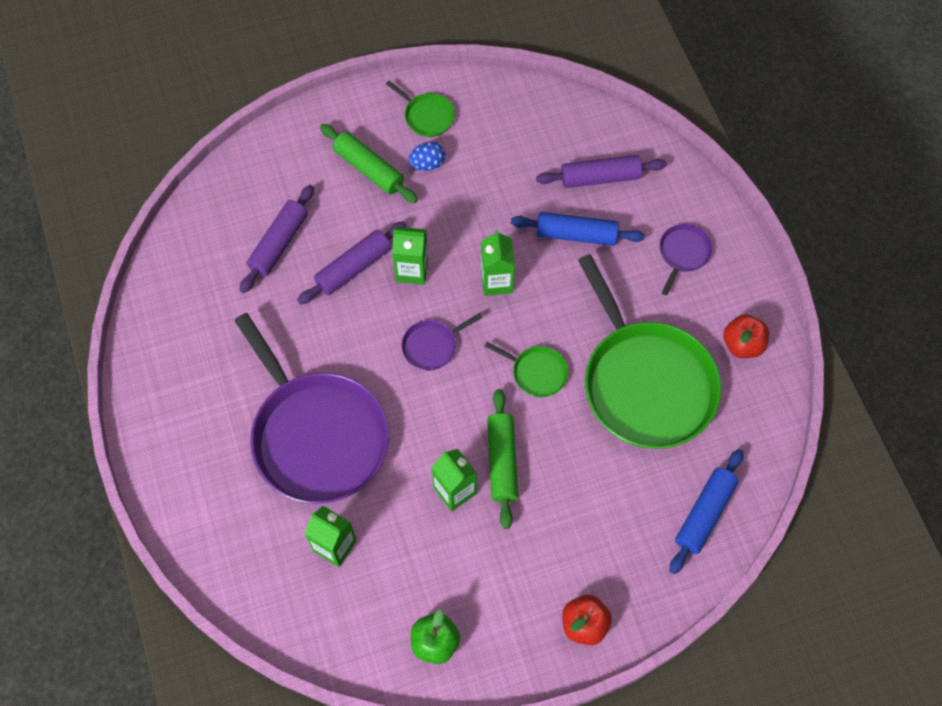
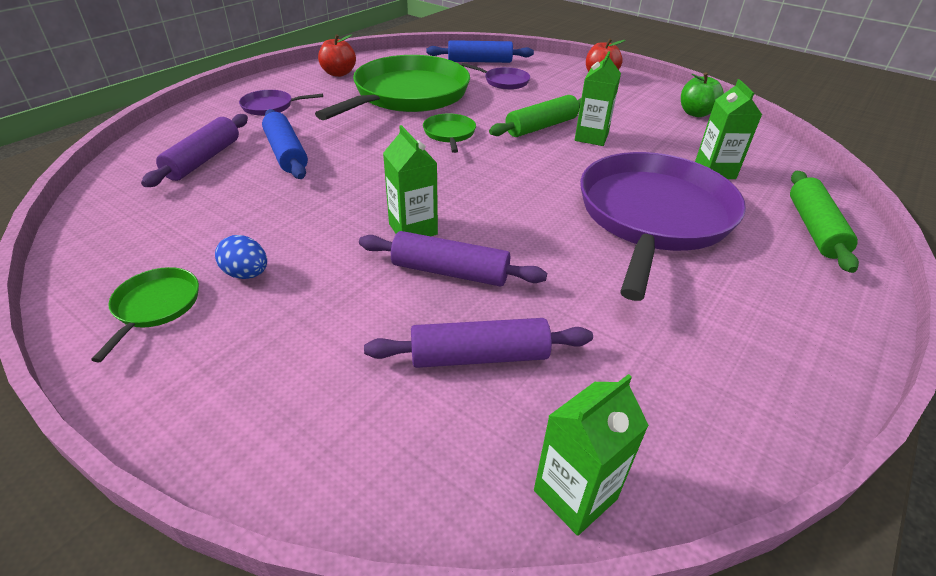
camera: 125 degrees left, 25 degrees down
green rolling pin [320,124,418,203] -> green rolling pin moved to [790,171,859,273]
purple pan [401,313,483,371] -> purple pan moved to [461,63,530,90]
green carton [481,230,515,296] -> green carton moved to [534,374,649,536]
purple rolling pin [536,155,666,188] -> purple rolling pin turned 60 degrees clockwise [141,114,248,187]

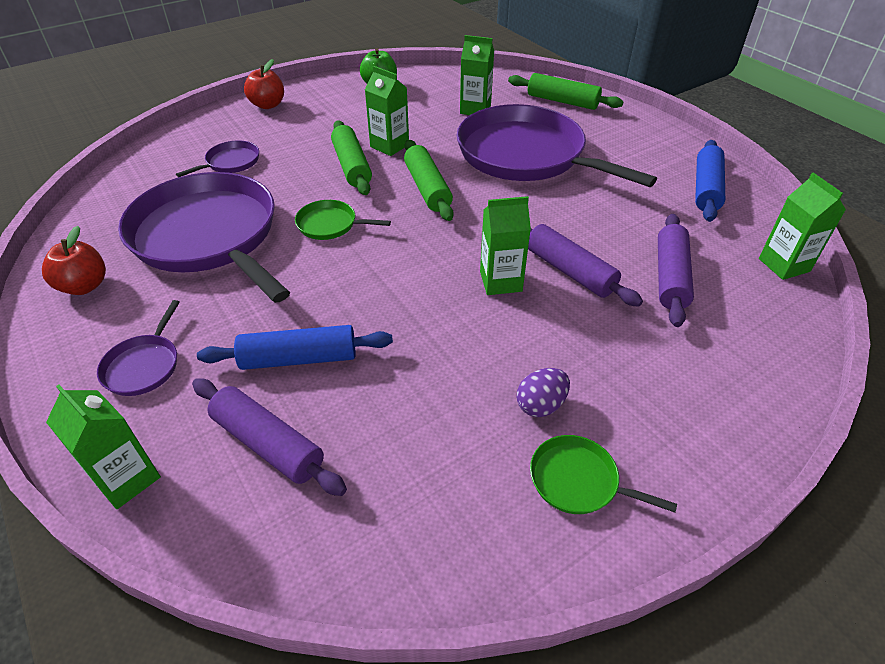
camera: 70 degrees left, 5 degrees up
blue egg [215,235,267,279] -> purple egg [517,368,570,417]
green pan [315,55,470,120] -> purple pan [118,172,290,303]
purple rolling pin [359,231,547,286] -> purple rolling pin turned 75 degrees counterclockwise [528,224,643,307]
blue rolling pin [426,40,534,63] -> blue rolling pin moved to [695,140,725,222]
none -> green carton [46,385,161,509]
none -> green rolling pin [404,140,454,221]

